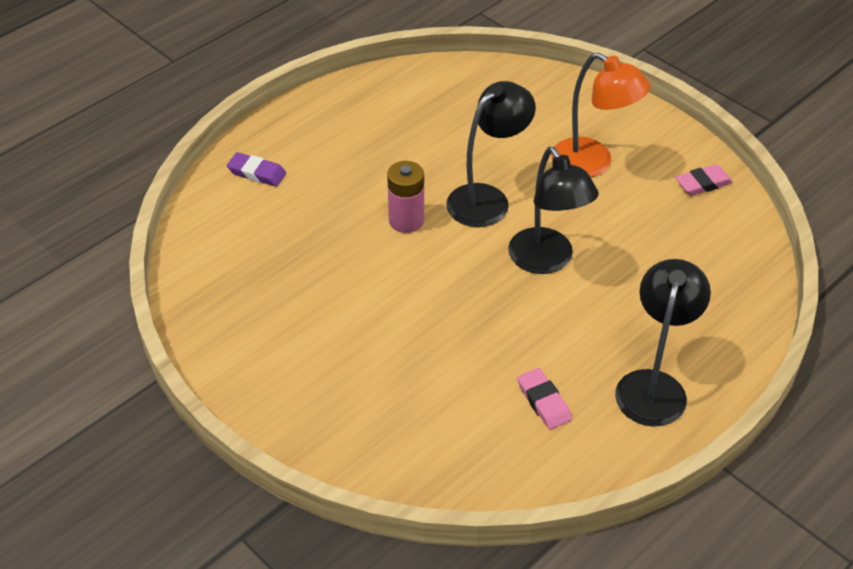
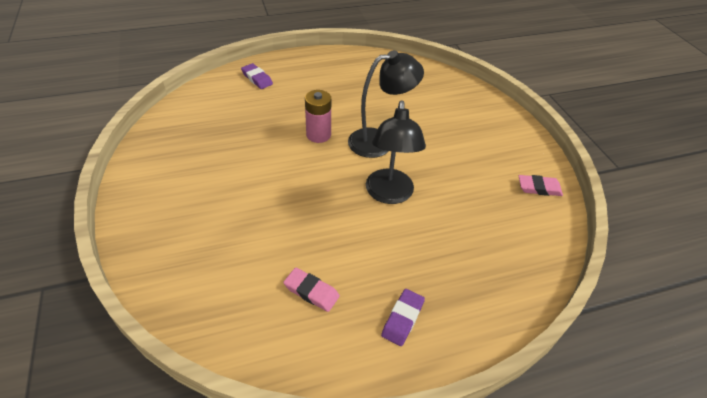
camera: 25 degrees right, 0 degrees up
pink eraser [517,368,572,430] -> pink eraser turned 60 degrees counterclockwise [283,267,340,312]
orange lamp [551,52,651,177] -> none
black lamp [615,259,711,426] -> purple eraser [381,289,425,346]

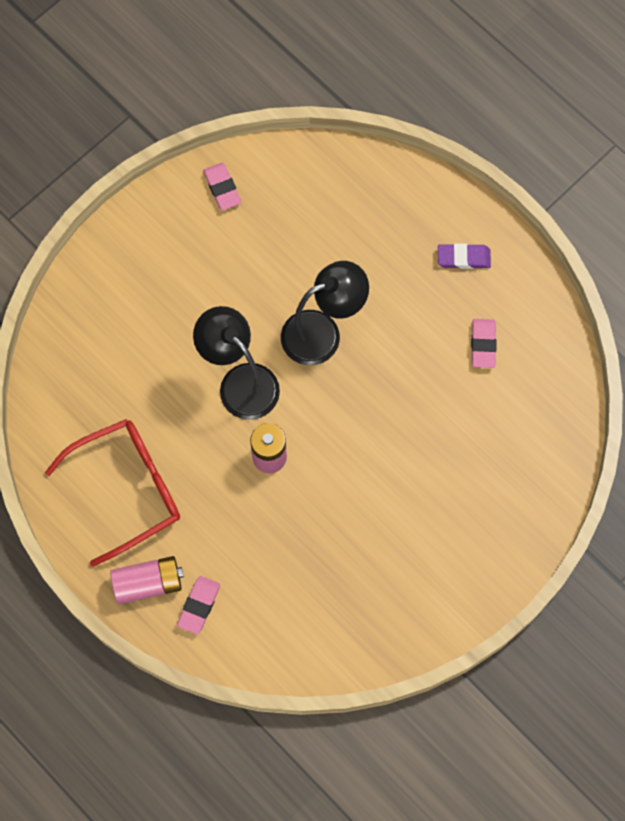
camera: 115 degrees left, 25 degrees up
purple eraser [241,63,273,89] -> pink eraser [177,576,220,634]
none -> red glasses [45,419,180,567]
none -> pink battery [110,556,184,604]

